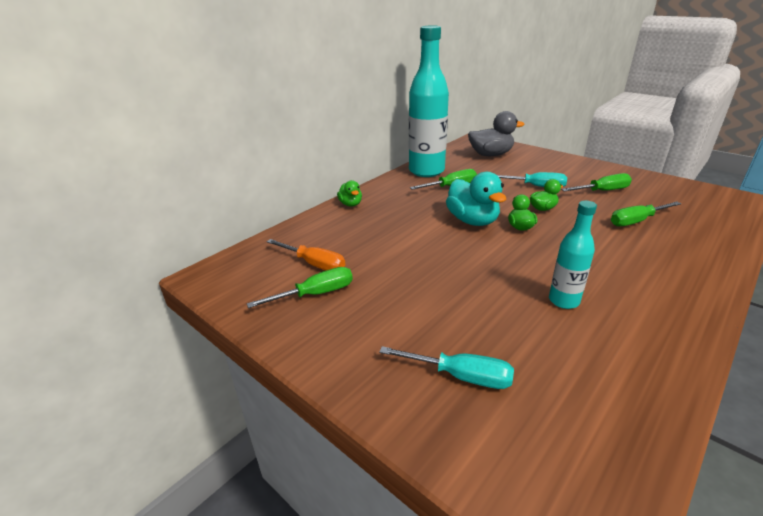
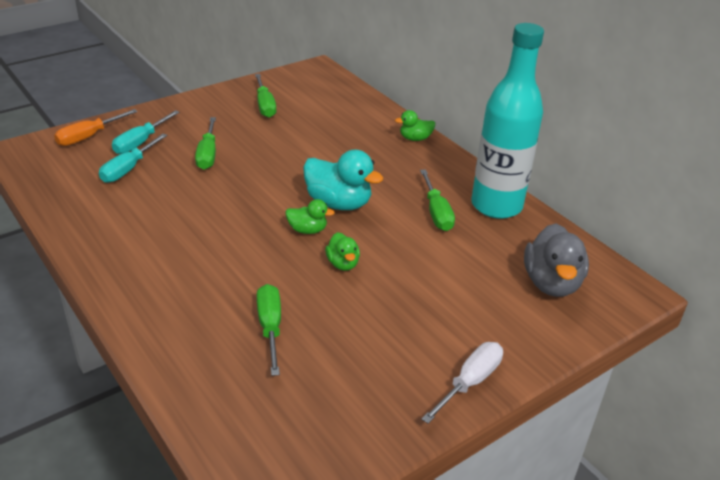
camera: 100 degrees right, 5 degrees up
orange screwdriver [266,239,345,271] -> orange screwdriver moved to [54,109,138,146]
turquoise duck [446,172,506,226] -> turquoise duck turned 135 degrees counterclockwise [303,150,383,210]
turquoise screwdriver [497,172,567,187] -> turquoise screwdriver moved to [99,134,167,183]
turquoise bottle [549,201,597,309] -> none
green screwdriver [561,173,632,192] -> green screwdriver moved to [195,117,216,170]
none -> white screwdriver [421,342,503,424]

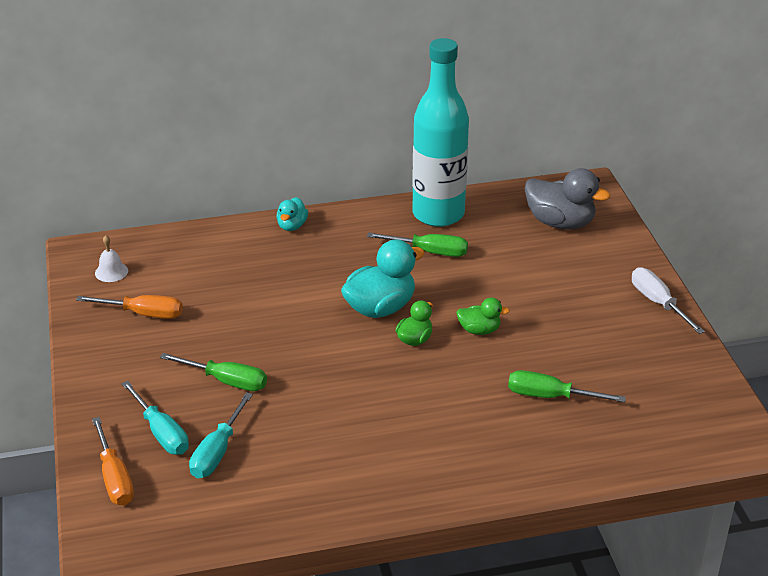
camera: 65 degrees left, 0 degrees up
turquoise screwdriver [99,134,167,183] -> turquoise screwdriver turned 60 degrees clockwise [189,392,253,478]
green screwdriver [255,74,276,118] -> orange screwdriver [76,295,183,319]
green duck [395,110,435,141] -> turquoise duck [276,197,308,231]
none -> white bell [95,235,128,282]

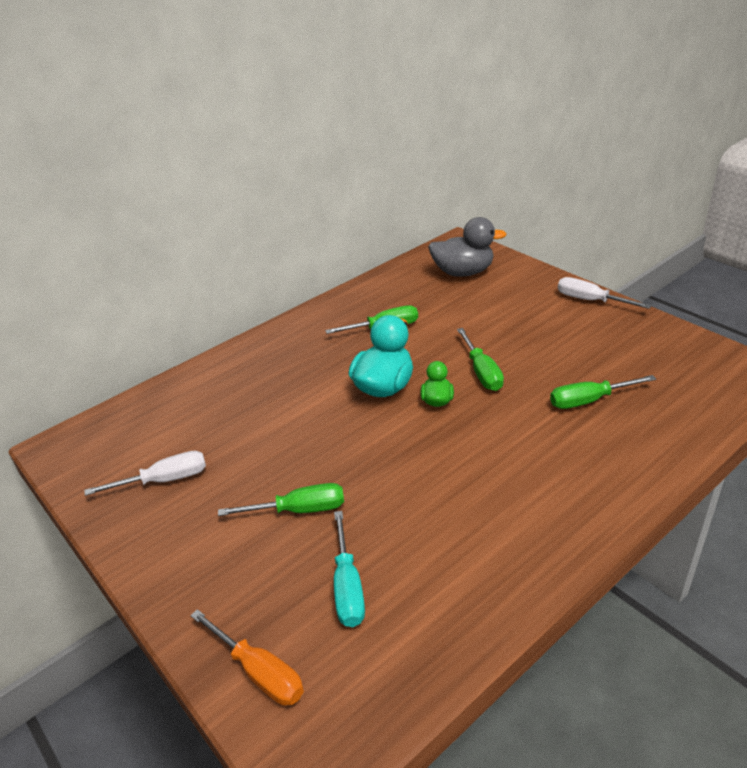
camera: 25 degrees left, 0 degrees up
orange screwdriver [76,295,183,319] -> white screwdriver [84,451,206,496]
white bell [95,235,128,282] -> none
turquoise screwdriver [121,381,189,455] -> none
turquoise duck [276,197,308,231] -> none
turquoise bottle [412,38,469,227] -> none
green duck [456,298,510,335] -> green screwdriver [457,328,504,391]

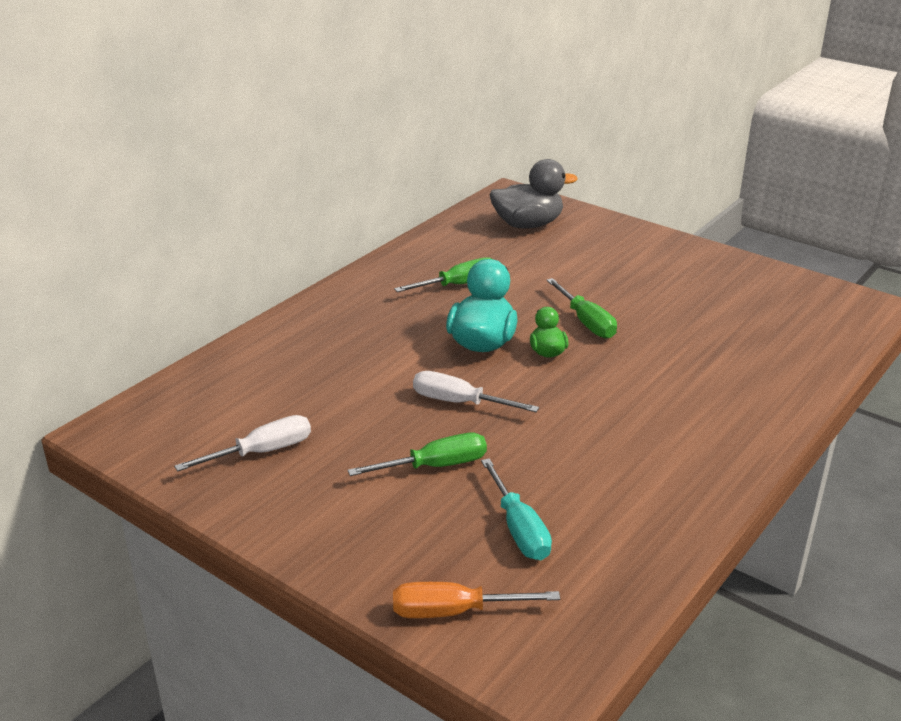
camera: 15 degrees left, 5 degrees down
orange screwdriver [190,609,304,706] -> orange screwdriver turned 150 degrees clockwise [393,582,560,618]
green screwdriver [550,375,656,409] -> none
white screwdriver [558,277,652,309] -> white screwdriver moved to [413,371,539,412]

